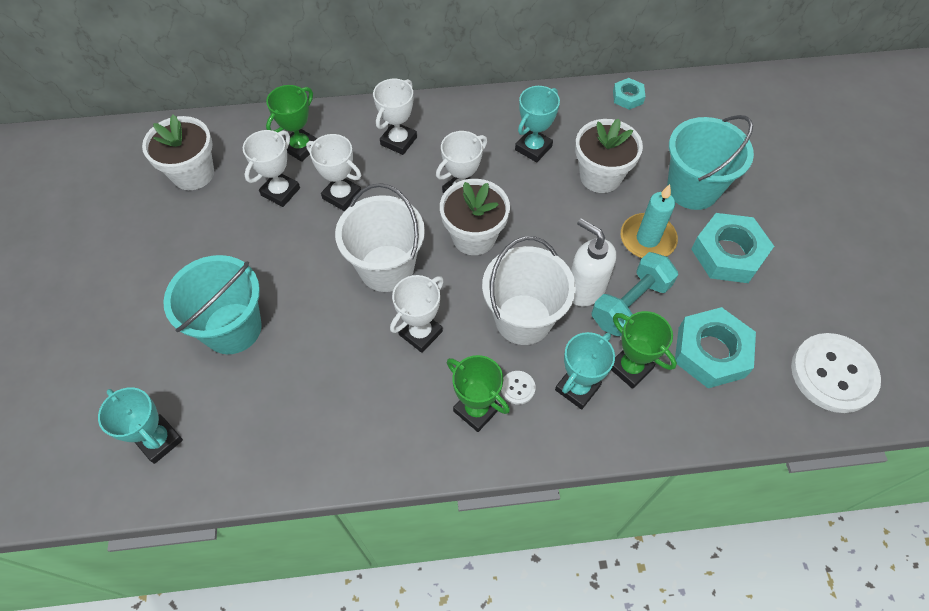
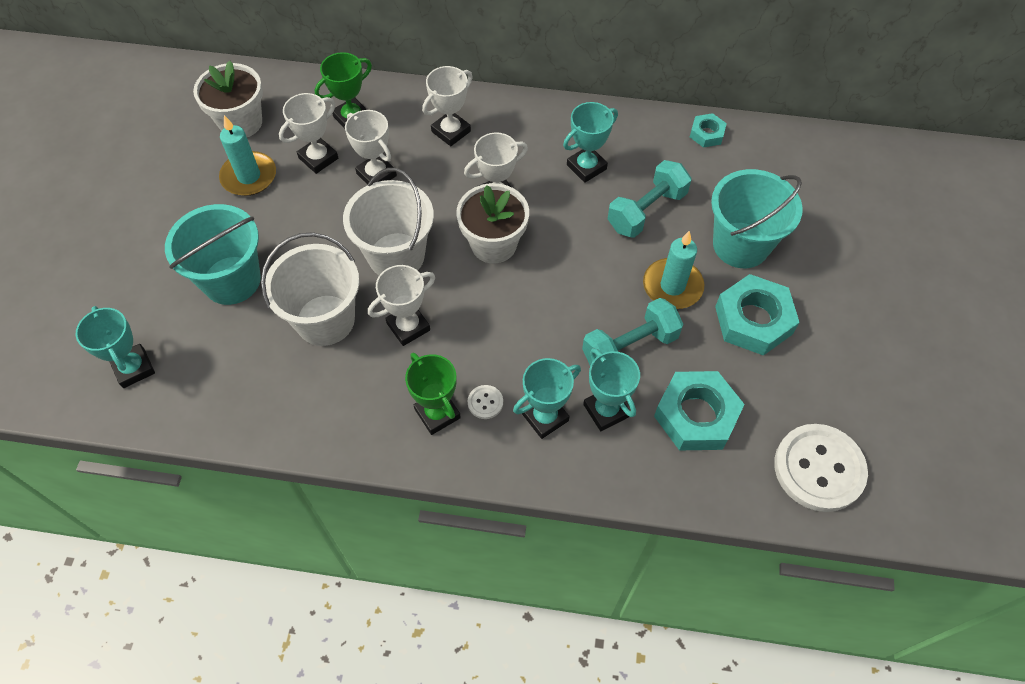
camera: 15 degrees right, 0 degrees up
white bucket [482,236,576,345] -> white bucket moved to [261,232,359,346]
white soap dispenser [571,218,616,307] -> none
white flower pot [575,118,643,193] -> turquoise dumbbell [608,160,691,238]
green trophy [611,311,677,389] -> turquoise trophy [583,348,640,431]
none -> turquoise candle [219,115,276,196]

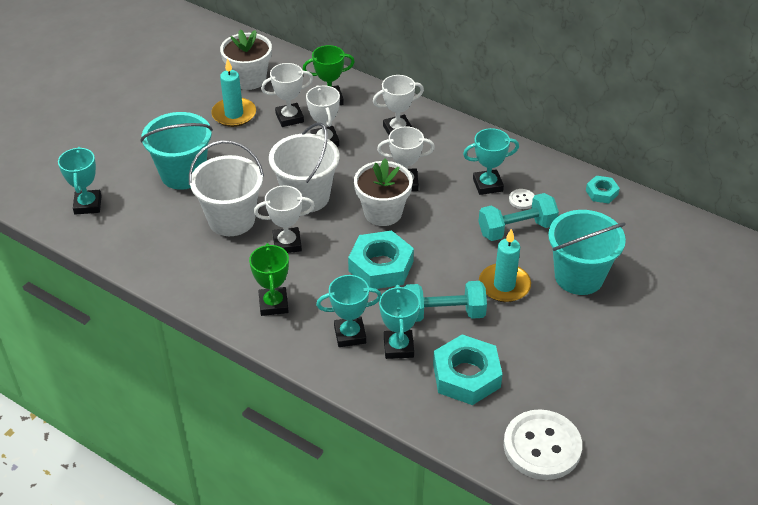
camera: 25 degrees right, 15 degrees down
white button [467,385,503,419] -> white button moved to [509,189,535,209]
turquoise nut [715,274,800,356] -> turquoise nut moved to [348,231,414,289]

